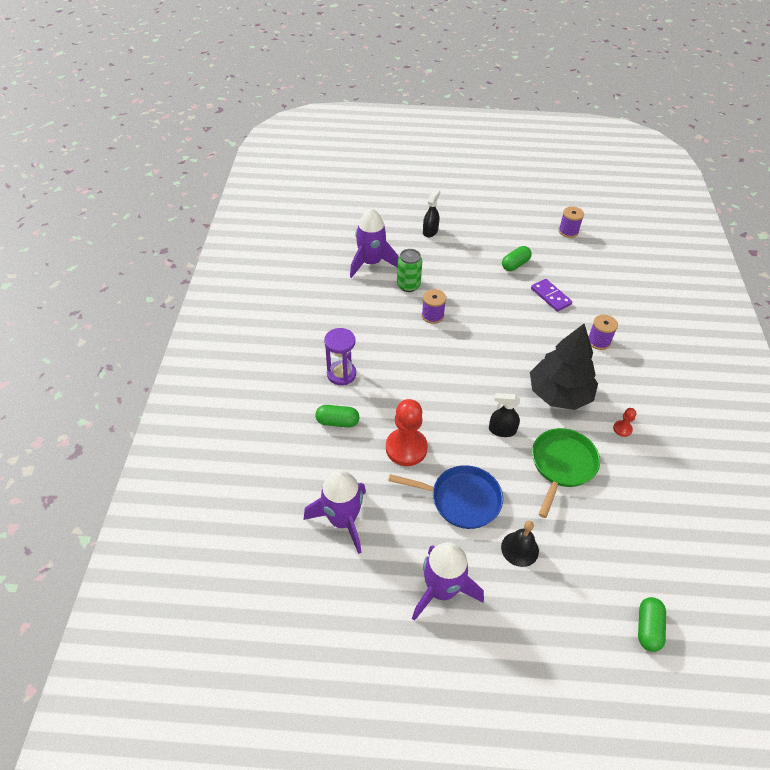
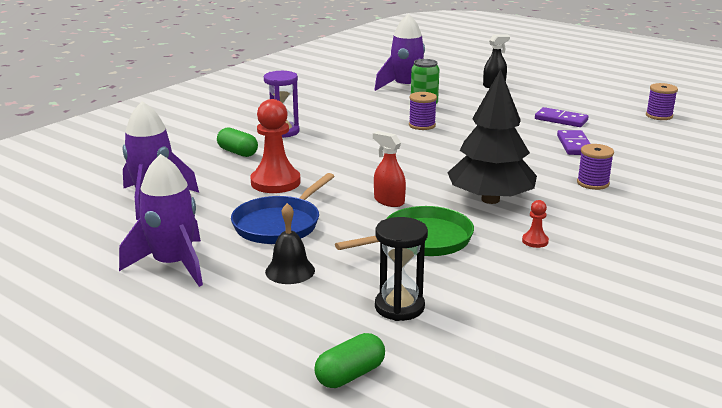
camera: 35 degrees right, 25 degrees down
blue pan [388,465,503,529] -> blue pan turned 75 degrees clockwise [231,173,334,244]
black spray bottle [489,393,520,437] -> red spray bottle [373,131,406,207]
green capsule [502,246,532,271] -> purple domino [535,107,589,127]
none -> black hourglass [375,217,428,321]

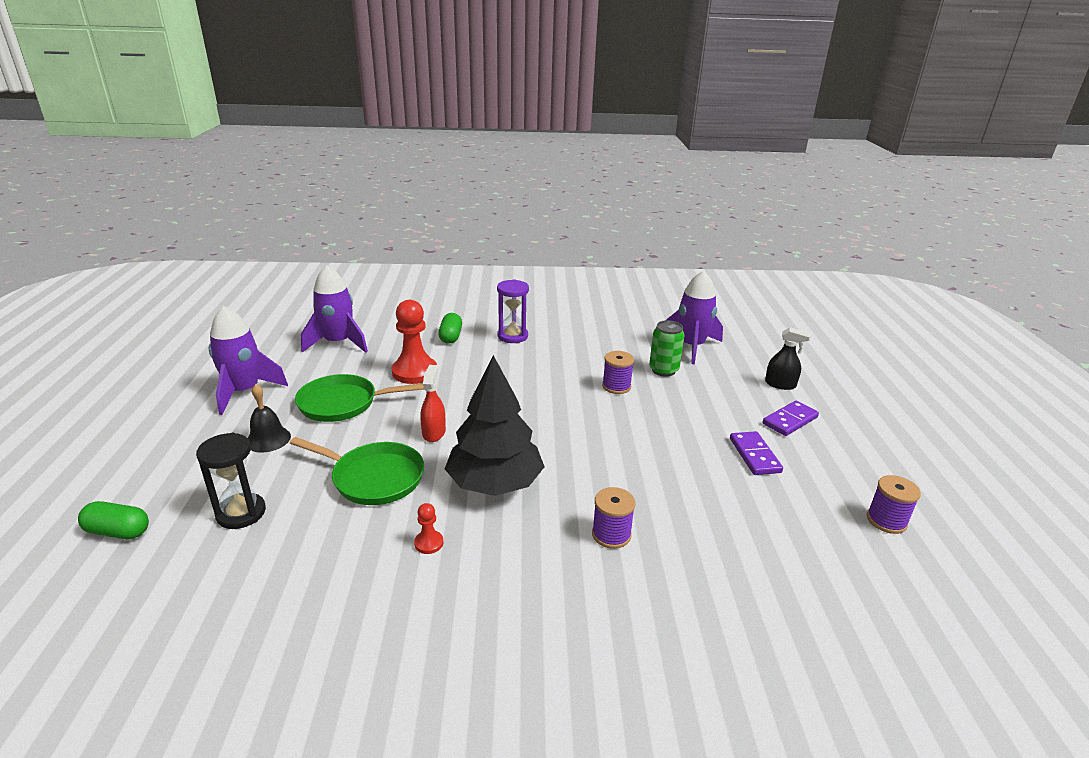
camera: 50 degrees right, 5 degrees up
blue pan [231,173,334,244] -> green pan [295,374,424,422]
purple domino [557,130,591,155] -> purple domino moved to [763,401,819,436]

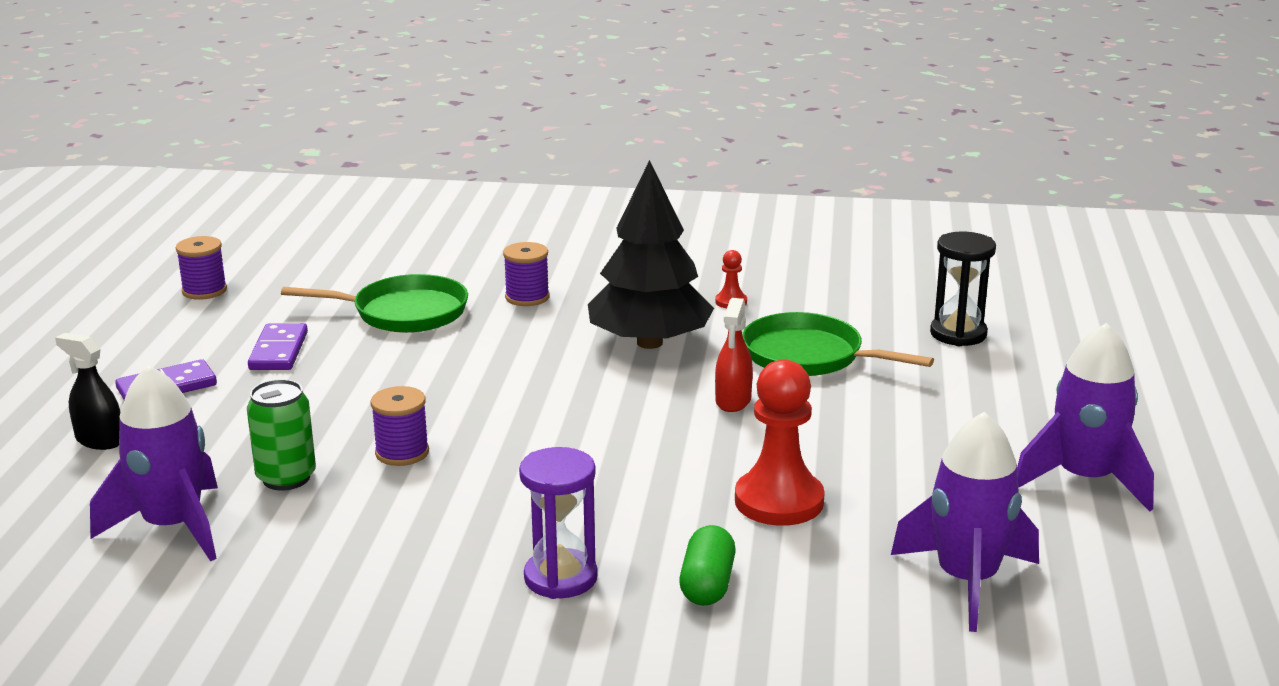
camera: 170 degrees left, 5 degrees down
green capsule [78,501,149,539] -> none
black bell [248,384,291,453] -> none
green pan [295,374,424,422] -> green pan moved to [281,274,468,333]

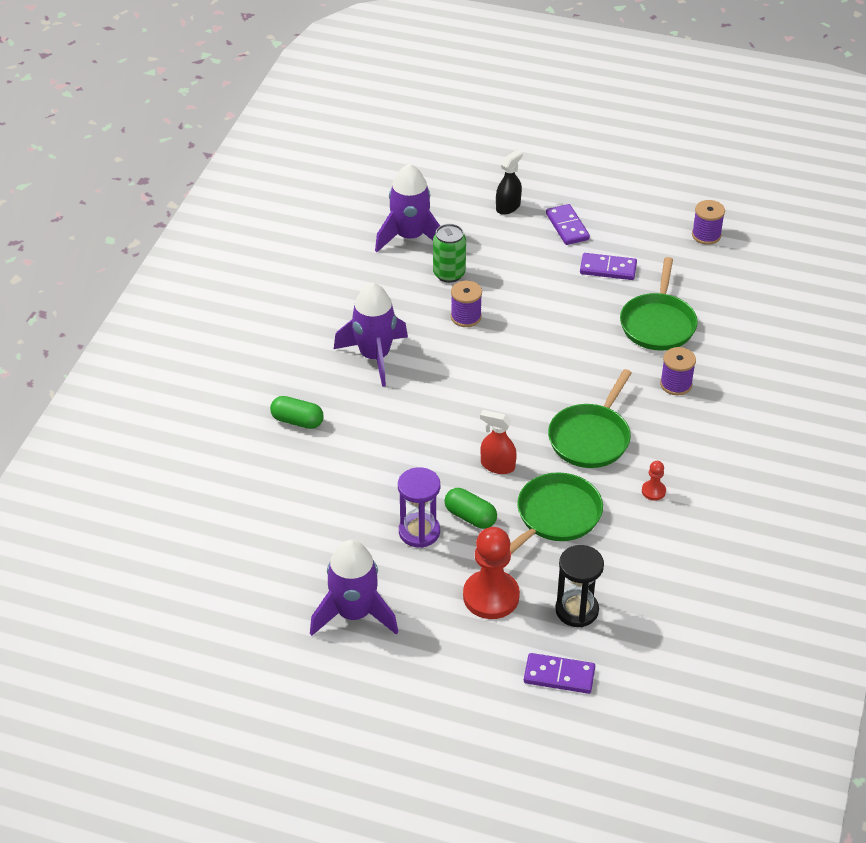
camera: 100 degrees right, 20 degrees up
purple hourglass [519,447,598,599] -> purple hourglass moved to [398,467,440,548]
black tree [588,160,714,349] -> green pan [548,369,632,468]
red pawn [735,359,825,526] -> red pawn moved to [463,527,520,619]
purple rocket [891,412,1039,632] -> purple rocket moved to [334,282,408,387]
none -> green capsule [444,488,497,529]
none -> purple domino [524,653,595,694]

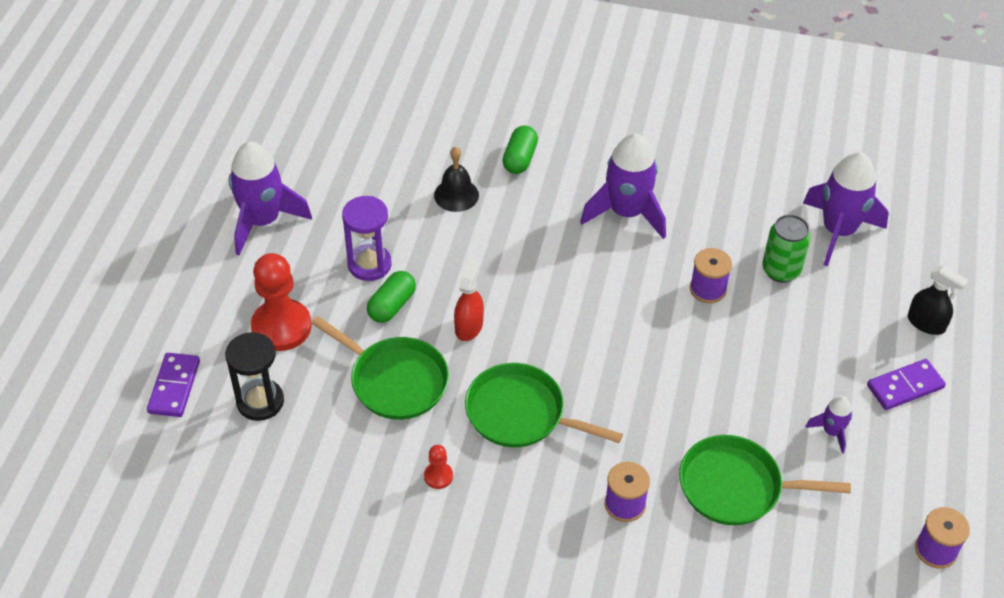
camera: 85 degrees right, 5 degrees up
purple domino [580,253,637,280] -> purple rocket [805,396,853,454]
none -> black bell [434,147,479,212]

